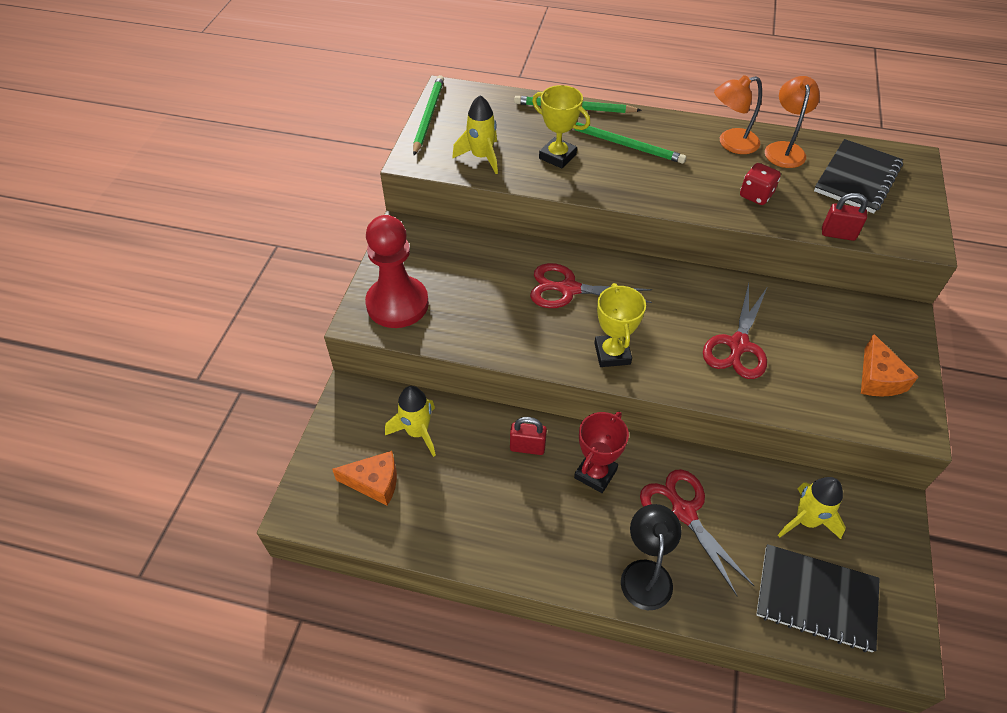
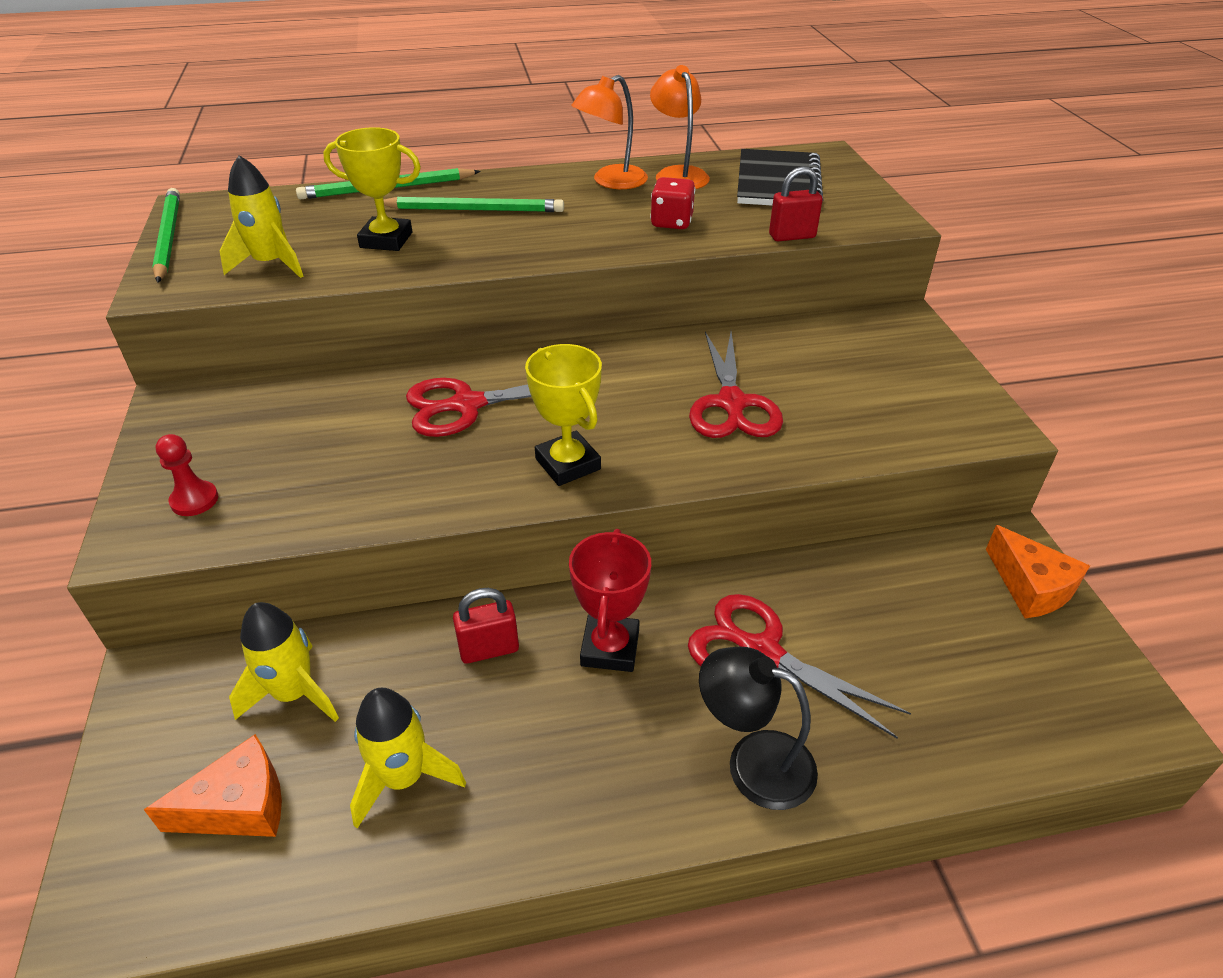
camera: 25 degrees left, 10 degrees down
red pawn [365,215,429,328] -> red pawn [156,434,218,516], size x0.42
black lamp [621,504,682,610] -> black lamp turned 45 degrees counterclockwise [699,647,818,810]
black notebook [756,544,880,652] -> none
yellow rocket [778,477,846,539] -> yellow rocket moved to [350,688,466,828]
orange cheese [861,334,918,397] -> orange cheese moved to [986,525,1090,618]

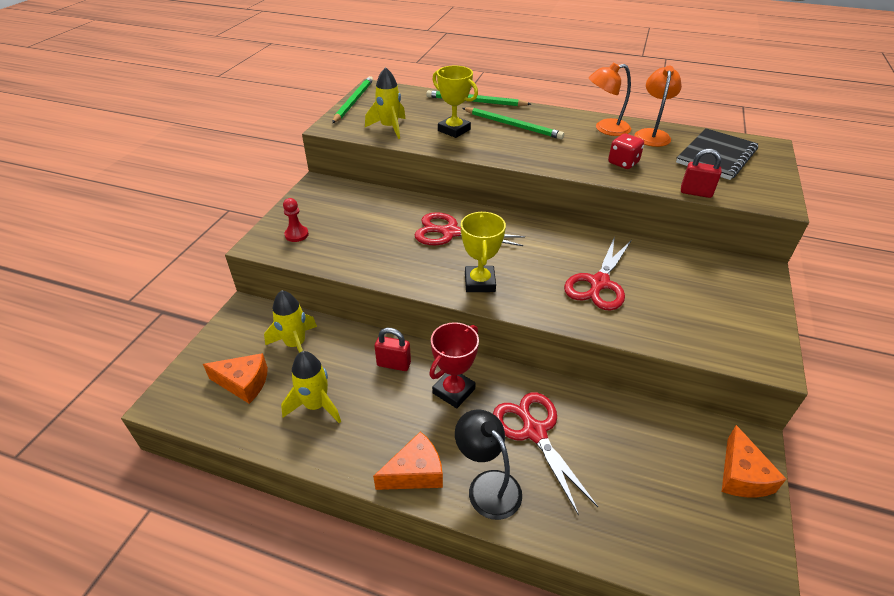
camera: 30 degrees right, 0 degrees up
none -> orange cheese [373,431,443,490]

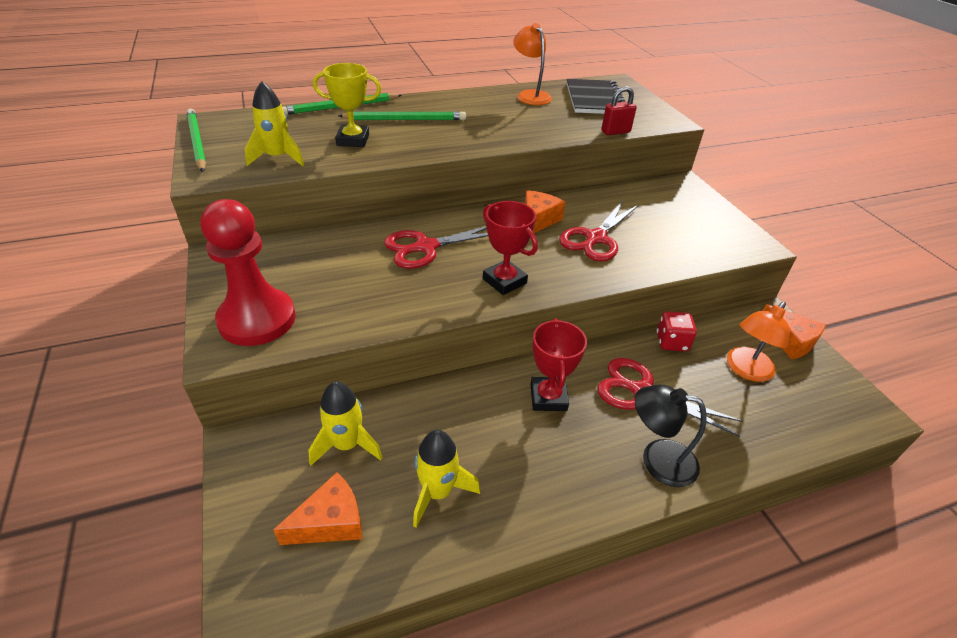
camera: 40 degrees left, 0 degrees up
red pawn [283,198,309,242] -> red pawn [201,199,296,346], size x2.37
orange cheese [373,431,443,490] -> orange cheese moved to [525,190,565,233]
red padlock [375,328,411,371] -> none
yellow trophy [461,212,506,292] -> red trophy [483,201,538,295]
red scissors [564,236,632,311] -> red scissors turned 45 degrees clockwise [559,201,639,262]
orange lamp [589,63,631,136] -> orange lamp moved to [727,302,790,382]
red dice [608,134,644,169] -> red dice moved to [657,311,697,351]

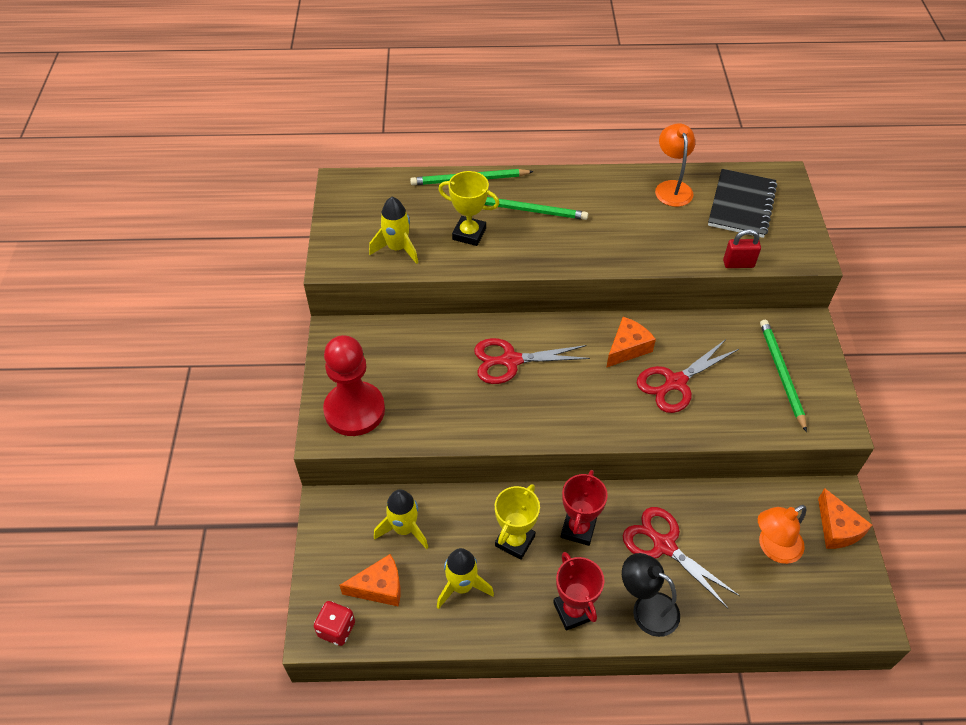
camera: 20 degrees right, 10 degrees up
green pencil [187,109,206,172] -> green pencil moved to [760,320,807,432]
red trophy [483,201,538,295] -> red trophy moved to [553,552,604,631]
red dice [657,311,697,351] -> red dice moved to [314,601,355,646]
none -> yellow trophy [495,484,540,560]

